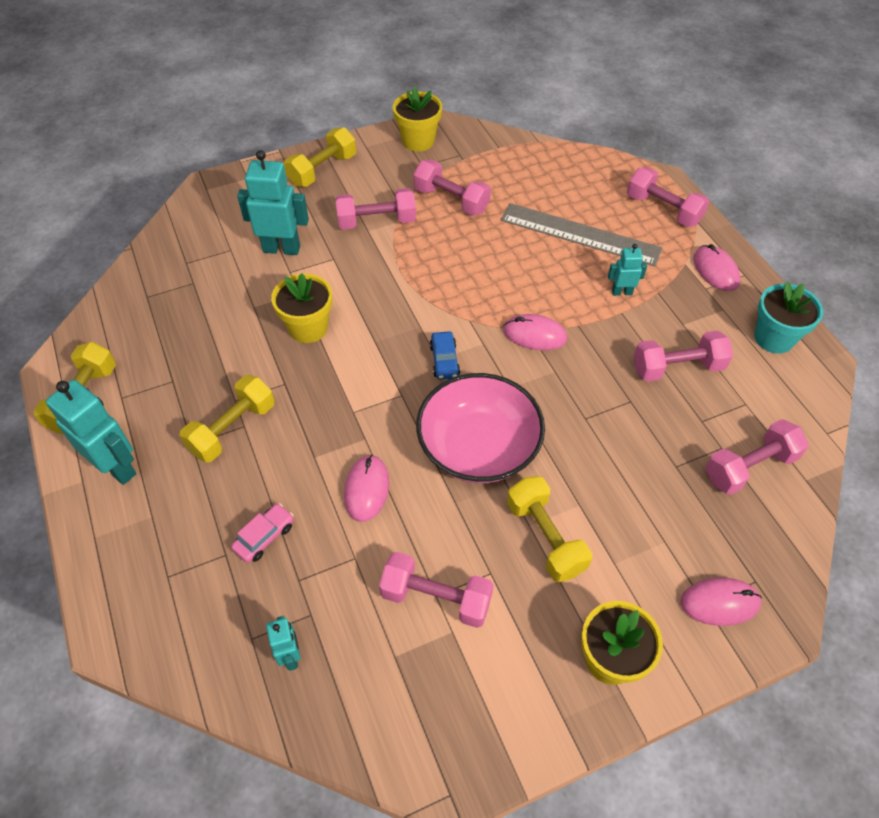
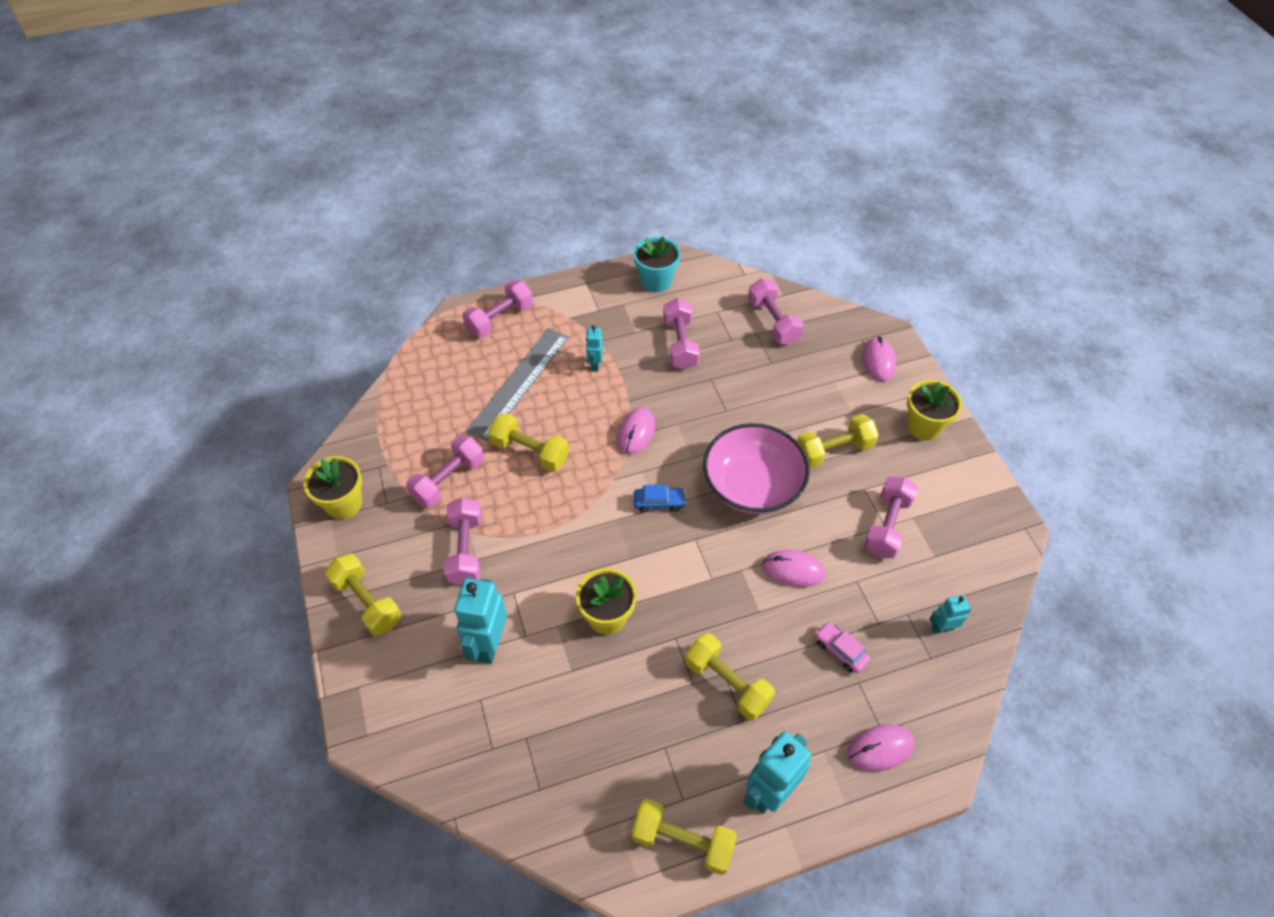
camera: 85 degrees left, 0 degrees up
pink mouse [693,244,740,291] -> pink mouse moved to [847,724,915,771]
none -> yellow dumbbell [488,413,569,472]

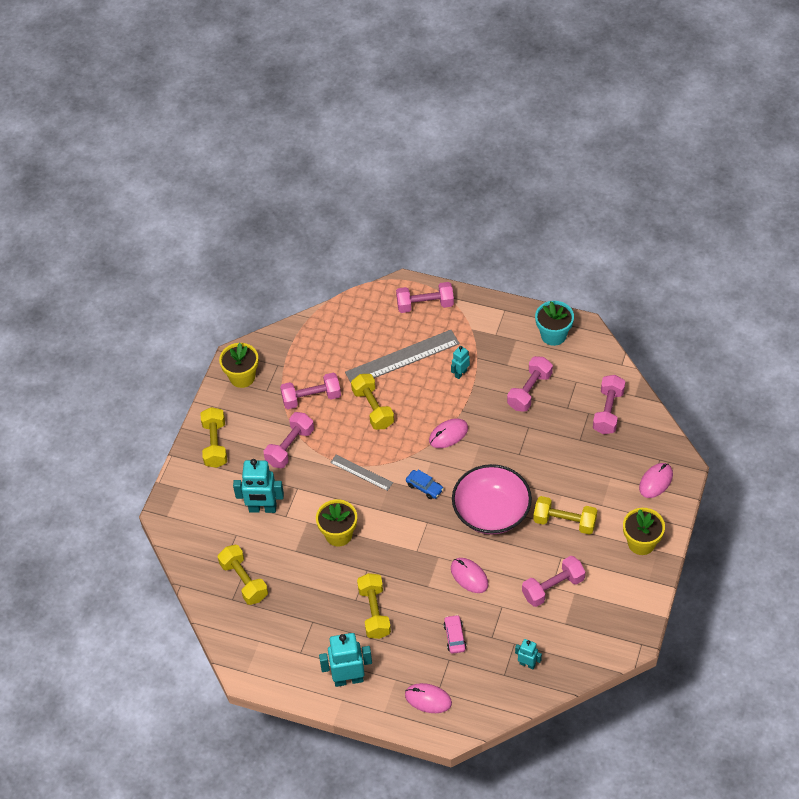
camera: 40 degrees right, 0 degrees up
turquoise robot [454,578,507,664] -> turquoise robot turned 135 degrees counterclockwise [233,459,284,513]
yellow dumbbell [631,798,737,875] -> yellow dumbbell moved to [218,545,268,605]
none -> grey ruler [330,455,393,491]

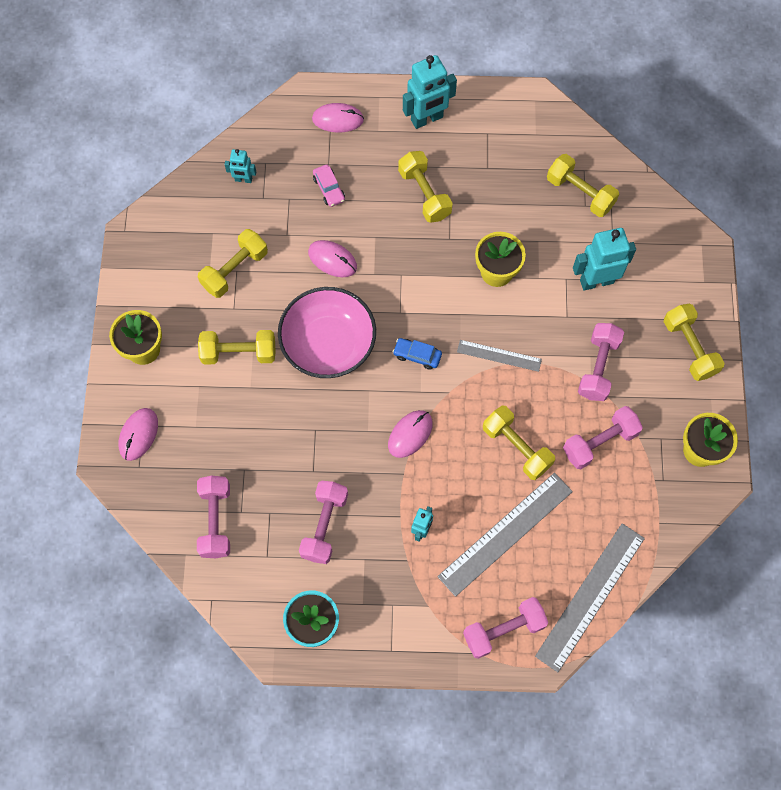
camera: 160 degrees right, 15 degrees up
pink dumbbell [522,556,585,607] -> yellow dumbbell [198,229,268,298]
none -> grey ruler [535,523,645,672]

